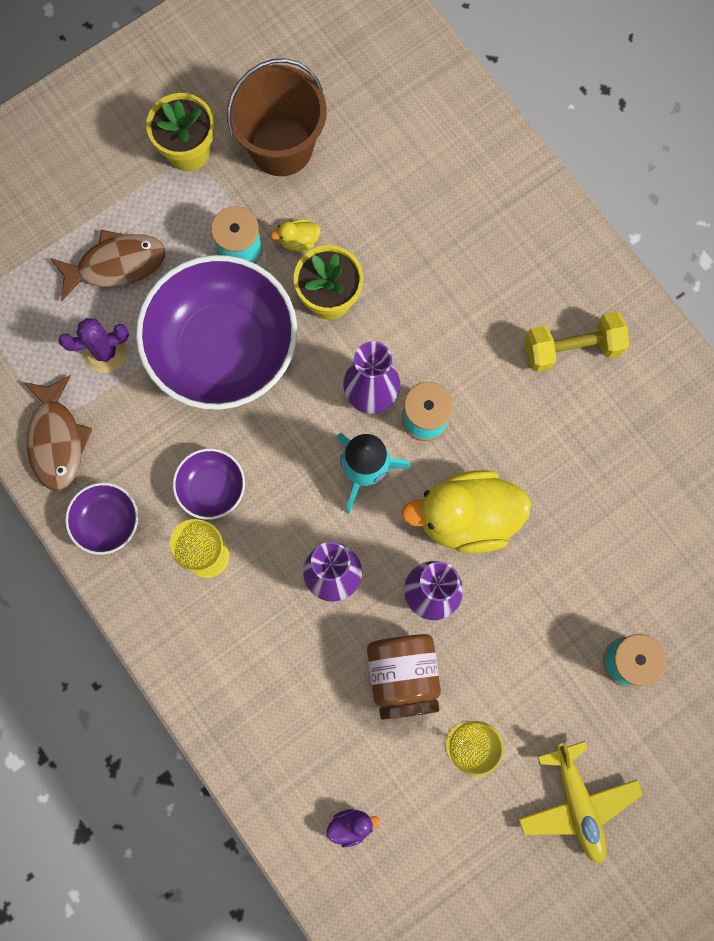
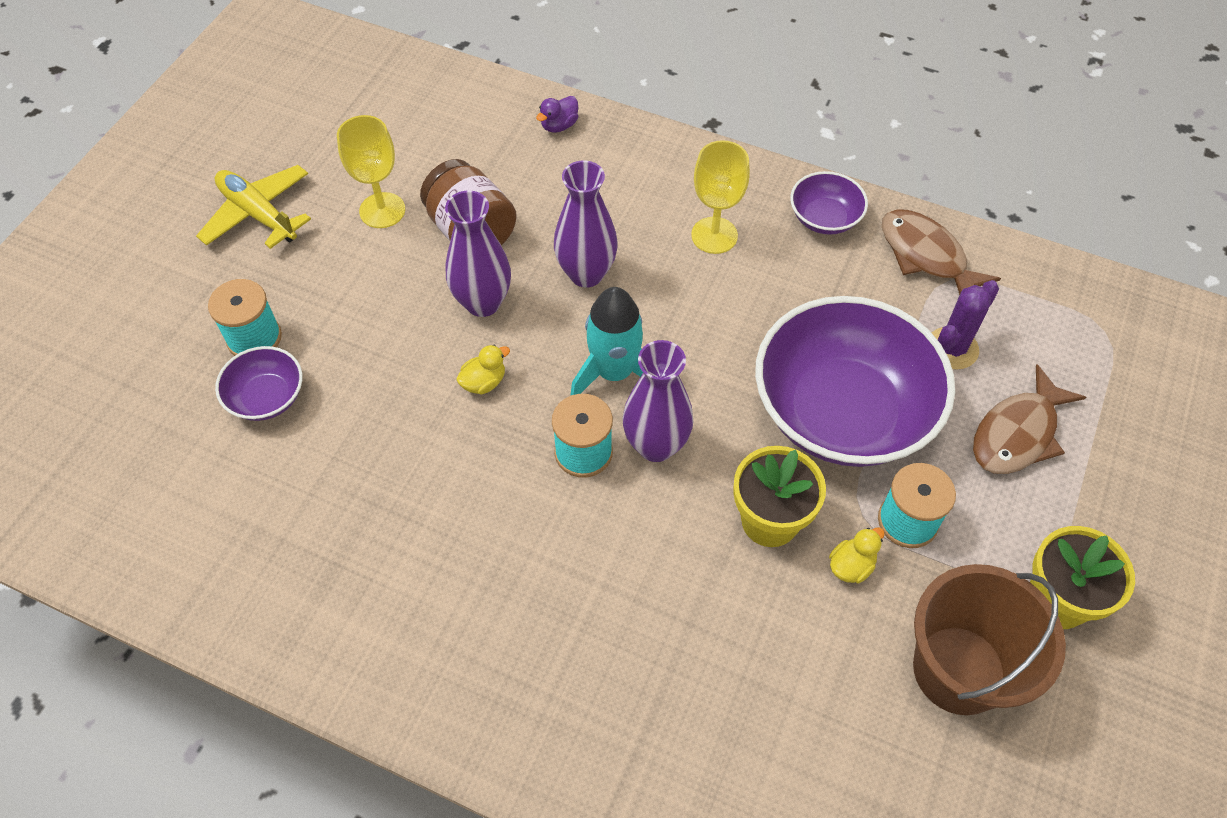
camera: 150 degrees right, 20 degrees down
purple bowl [173,448,245,520] -> purple bowl moved to [215,346,302,421]
purple duck [327,809,380,847] -> purple duck moved to [536,96,578,133]
yellow duck [401,470,531,553] -> yellow duck [456,345,510,394], size x0.41
yellow dumbbell [525,312,629,372] -> none

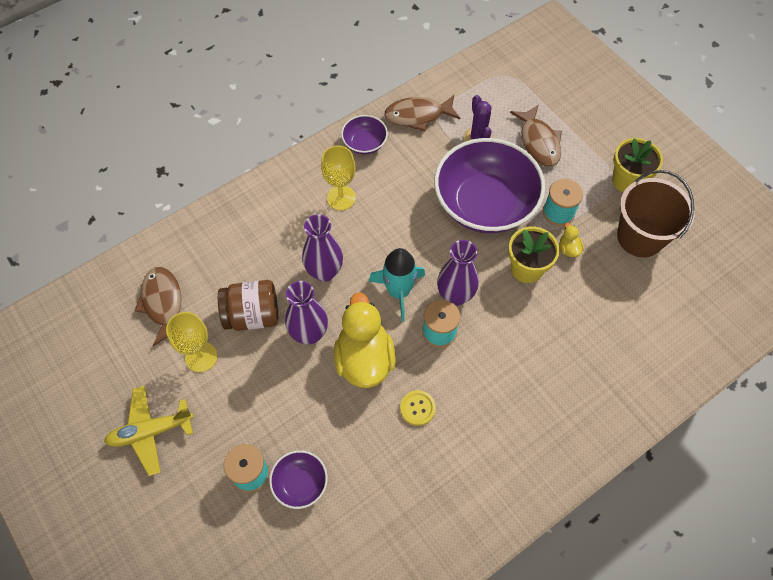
camera: 60 degrees left, 5 degrees up
yellow duck [456,345,510,394] -> yellow duck [334,292,396,388], size x2.43
purple duck [536,96,578,133] -> none
none -> brown fish [135,267,182,346]
none -> yellow button [400,390,436,426]

